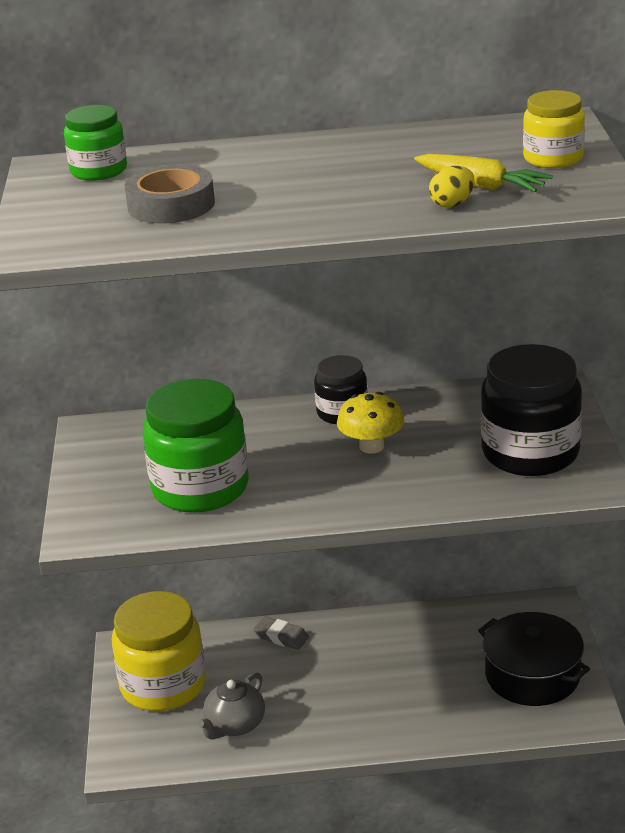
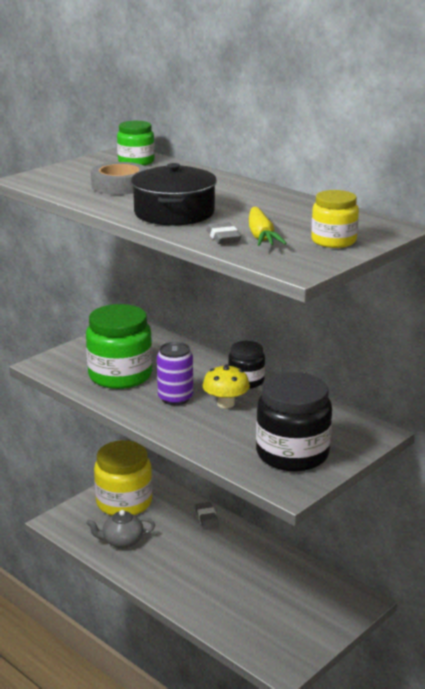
camera: 45 degrees right, 5 degrees down
yellow egg [429,165,475,208] -> grey eraser [207,222,241,244]
black pot [478,612,590,706] -> black pot moved to [131,163,217,226]
none -> purple can [157,342,193,405]

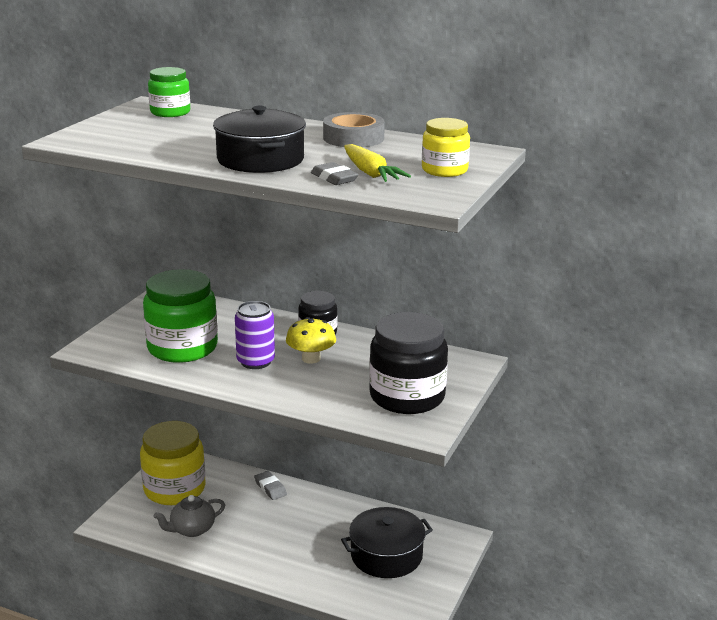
camera: 20 degrees left, 0 degrees up
grey tape [91,162,147,195] -> grey tape moved to [323,112,385,147]
none -> black pot [341,507,433,578]

